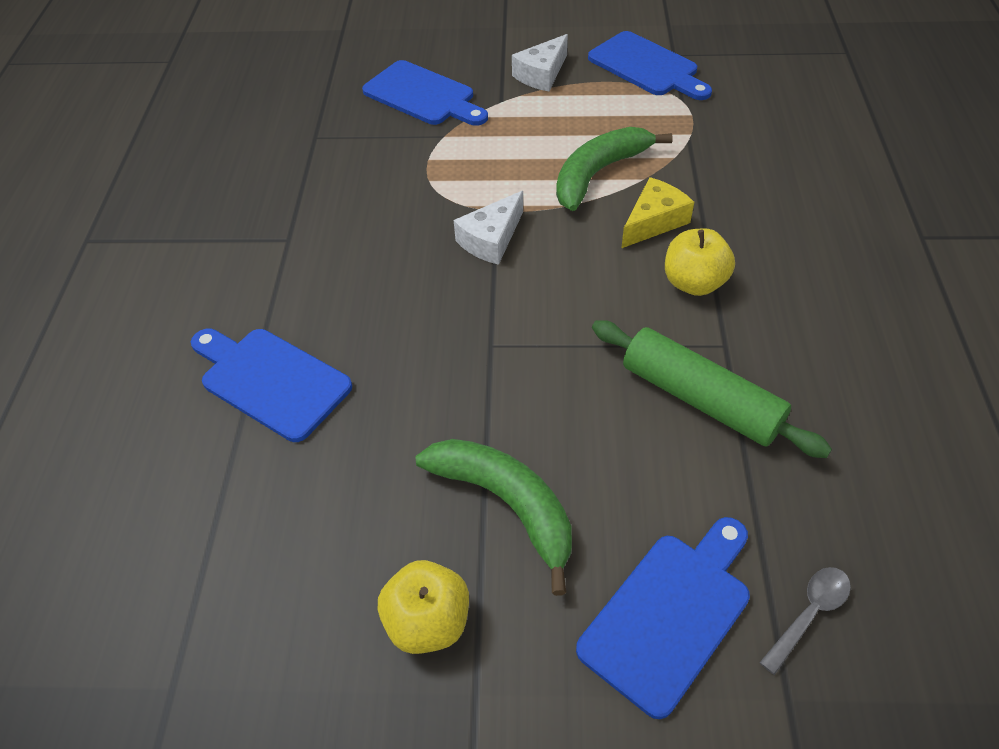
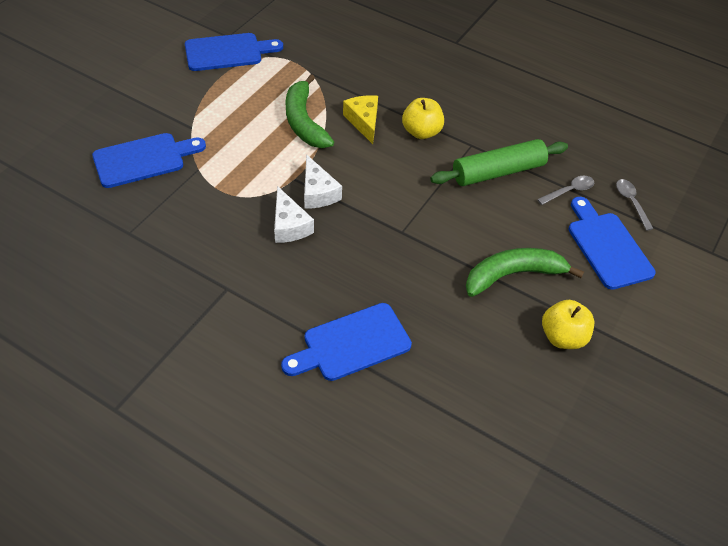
camera: 65 degrees left, 0 degrees up
white cheese [512,34,568,91] -> white cheese moved to [274,186,314,243]
none -> grey spoon [537,176,594,205]

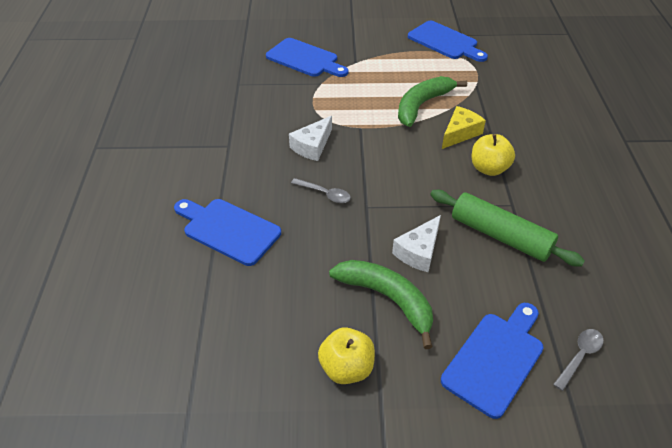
camera: 60 degrees right, 5 degrees down
white cheese [304,154,342,209] -> white cheese moved to [392,215,441,272]
grey spoon [537,176,594,205] -> grey spoon moved to [291,178,351,203]

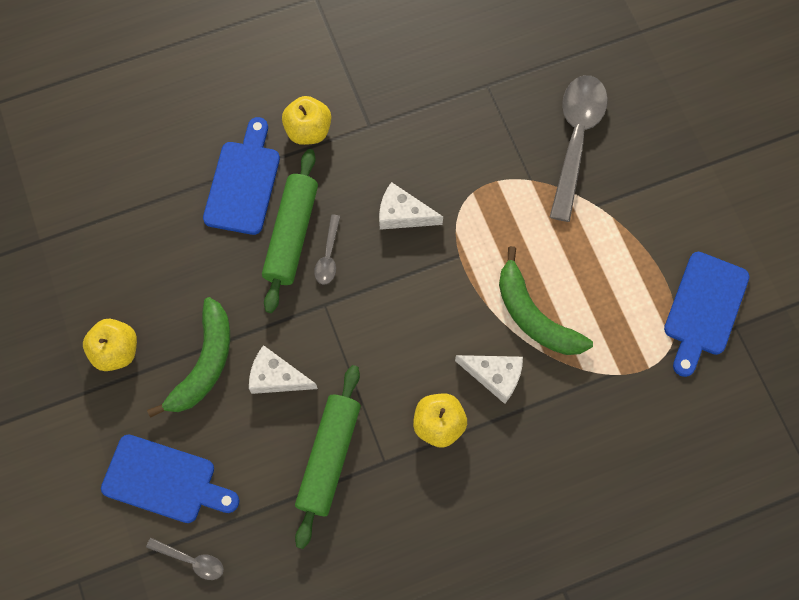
camera: 70 degrees right, 25 degrees up
blue cutting board [266,38,348,77] -> grey spoon [550,75,608,222]
green banana [398,76,467,127] -> green banana turned 150 degrees counterclockwise [499,246,593,355]
yellow cheese [442,106,486,149] -> white cheese [455,355,523,404]
none -> green rolling pin [262,149,318,313]
none -> yellow apple [282,96,331,145]

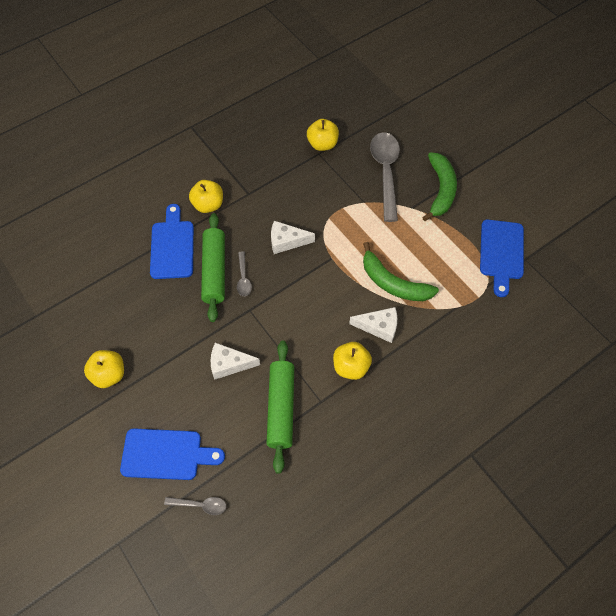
camera: 15 degrees left, 10 degrees down
green banana [147,297,230,418] -> green banana moved to [422,152,457,221]
none -> yellow apple [307,119,339,151]

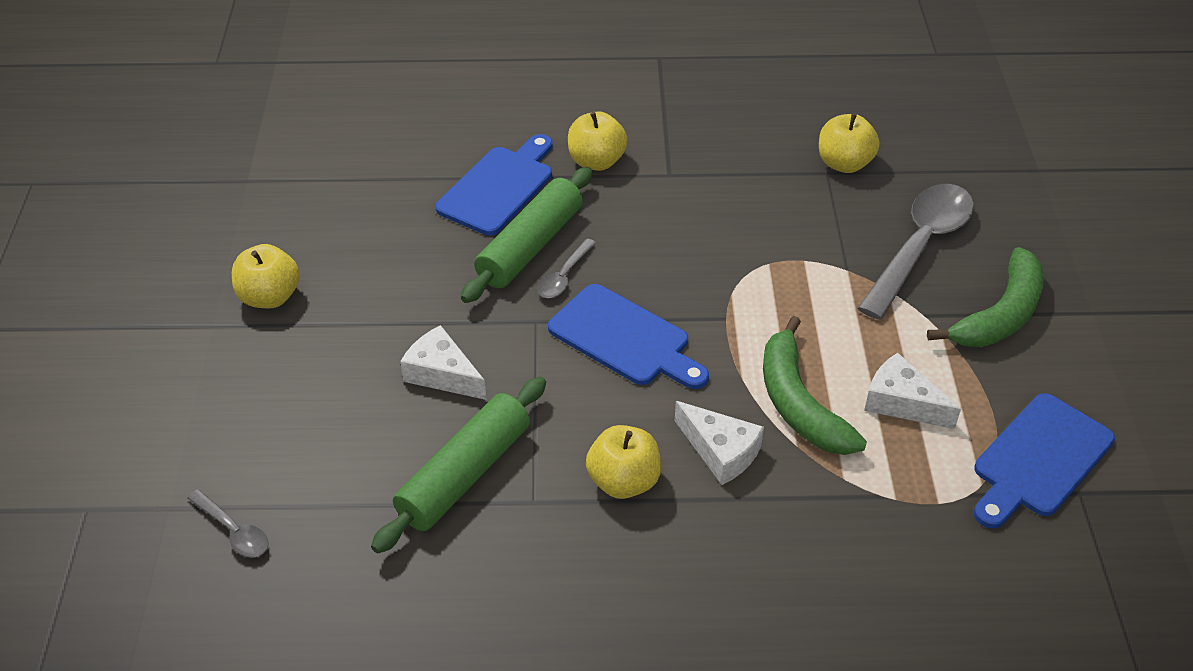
camera: 35 degrees right, 15 degrees down
blue cutting board [120,429,225,480] -> blue cutting board moved to [548,284,709,389]
white cheese [271,221,315,254] -> white cheese moved to [864,353,961,429]

